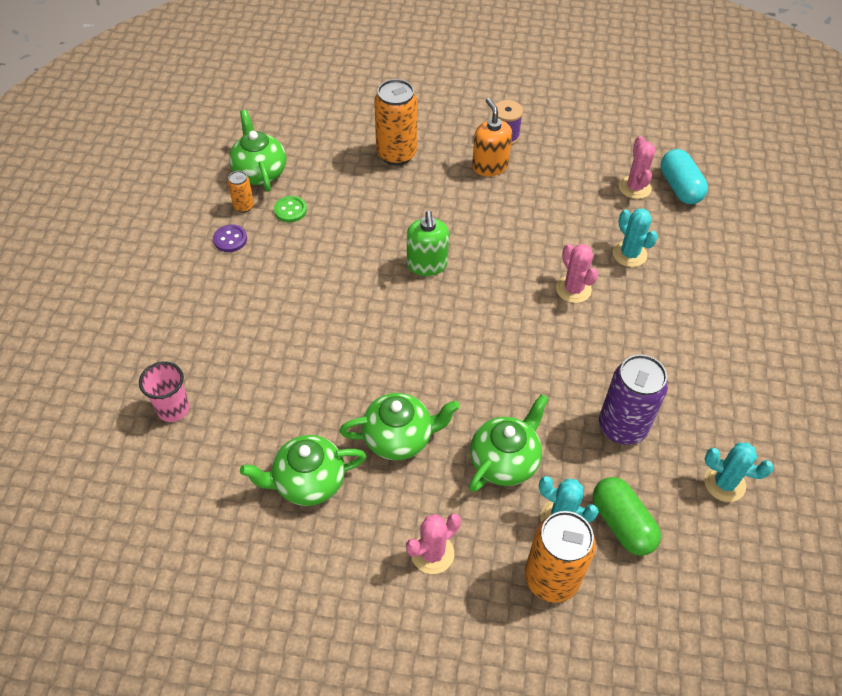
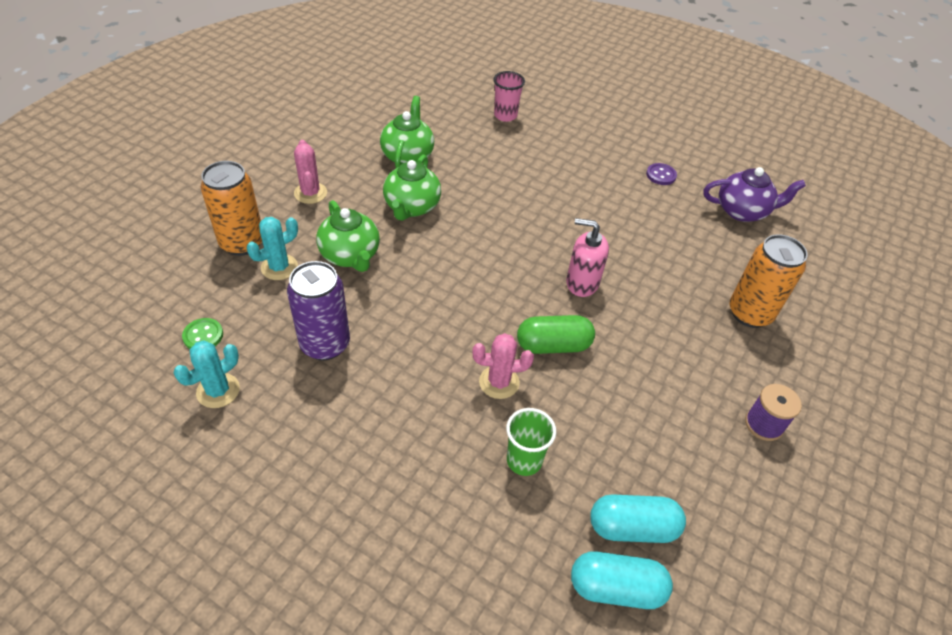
camera: 110 degrees right, 5 degrees down
orange can [228,171,254,213] -> none
green teapot [229,110,286,192] -> purple teapot [703,167,806,222]
green button [274,196,307,222] -> green button moved to [182,318,223,349]
green soap dispenser [407,211,449,276] -> pink soap dispenser [566,218,609,297]
orange soap dispenser [472,98,512,176] -> none
green capsule [593,477,661,556] -> green capsule moved to [517,315,595,354]
turquoise cactus [613,208,658,267] -> green cup [506,408,556,476]
pink cactus [619,136,655,199] -> turquoise capsule [590,494,686,543]

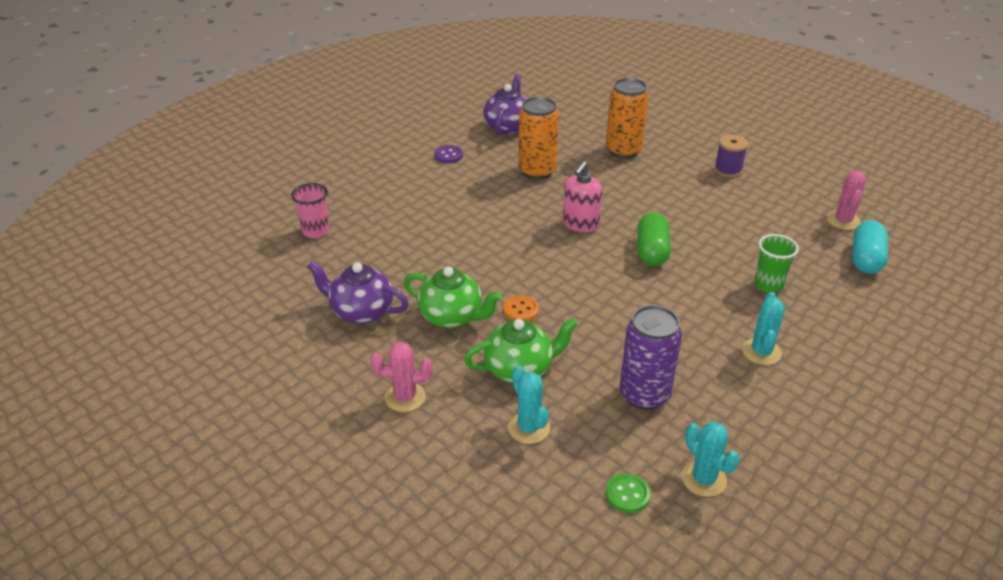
camera: 75 degrees left, 10 degrees down
orange can [201,161,262,256] -> orange can moved to [518,97,559,180]
green teapot [380,96,434,168] -> purple teapot [307,261,409,324]
pink cactus [473,333,534,399] -> pink cactus moved to [827,171,866,230]
turquoise capsule [590,494,686,543] -> none
none -> orange button [504,295,539,321]
none -> turquoise cactus [742,292,785,365]

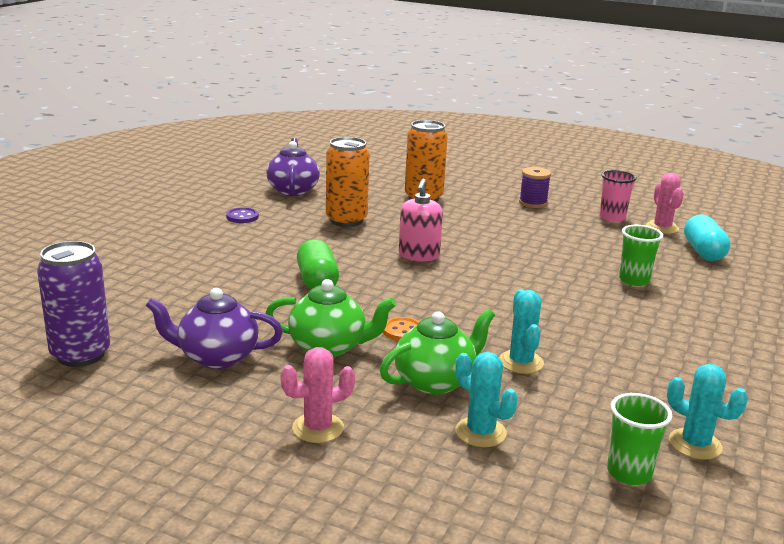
camera: 20 degrees left, 15 degrees down
pink cup [291,183,329,238] -> pink cup moved to [600,170,637,222]
green button [606,473,651,513] -> green cup [607,393,672,485]
purple can [620,305,682,410] -> purple can moved to [37,241,110,367]
green capsule [637,212,671,266] -> green capsule moved to [297,239,339,290]
turquoise cactus [742,292,785,365] -> turquoise cactus moved to [499,289,544,374]

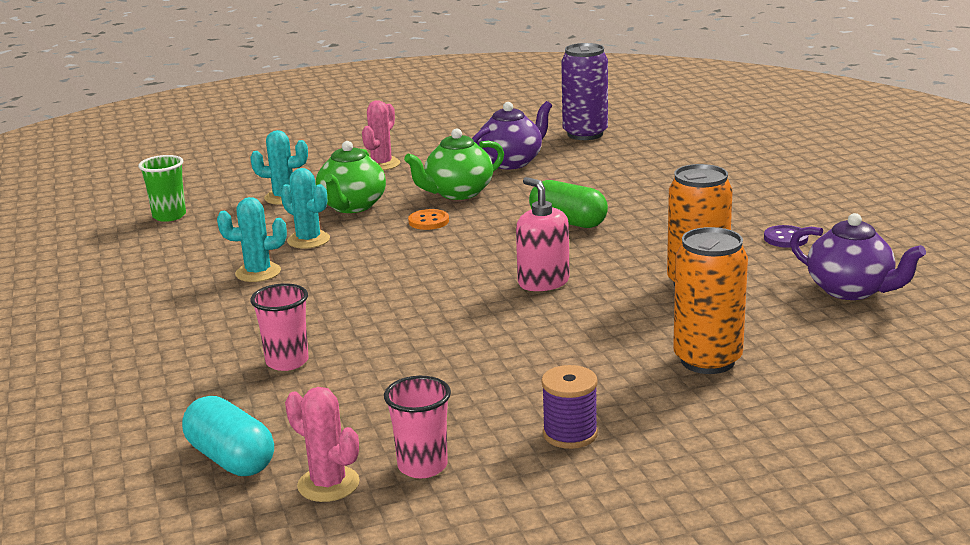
camera: 140 degrees right, 0 degrees up
green cup [619,225,663,286] -> pink cup [250,283,309,371]
turquoise cactus [667,364,748,460] -> turquoise cactus moved to [217,197,287,282]

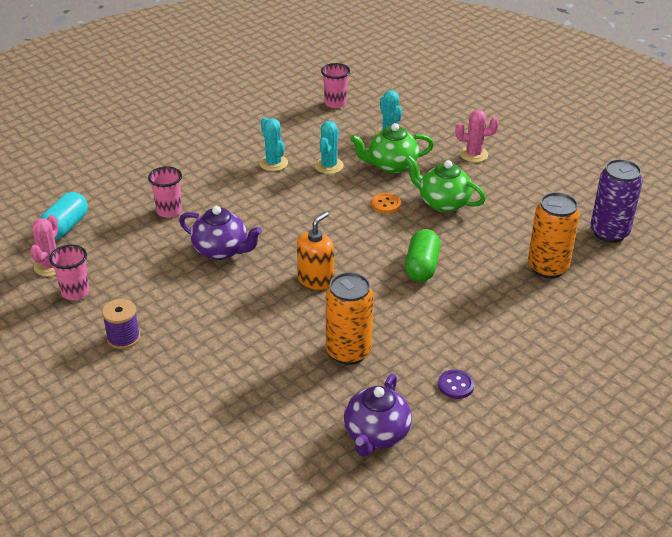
camera: 65 degrees right, 15 degrees up
green cup [138,155,186,222] -> pink cup [321,63,350,108]
purple teapot [472,101,552,169] -> purple teapot moved to [179,206,262,260]
pink soap dispenser [516,177,570,291] -> orange soap dispenser [297,211,334,290]
orange can [673,227,748,374] -> orange can moved to [528,192,580,279]

